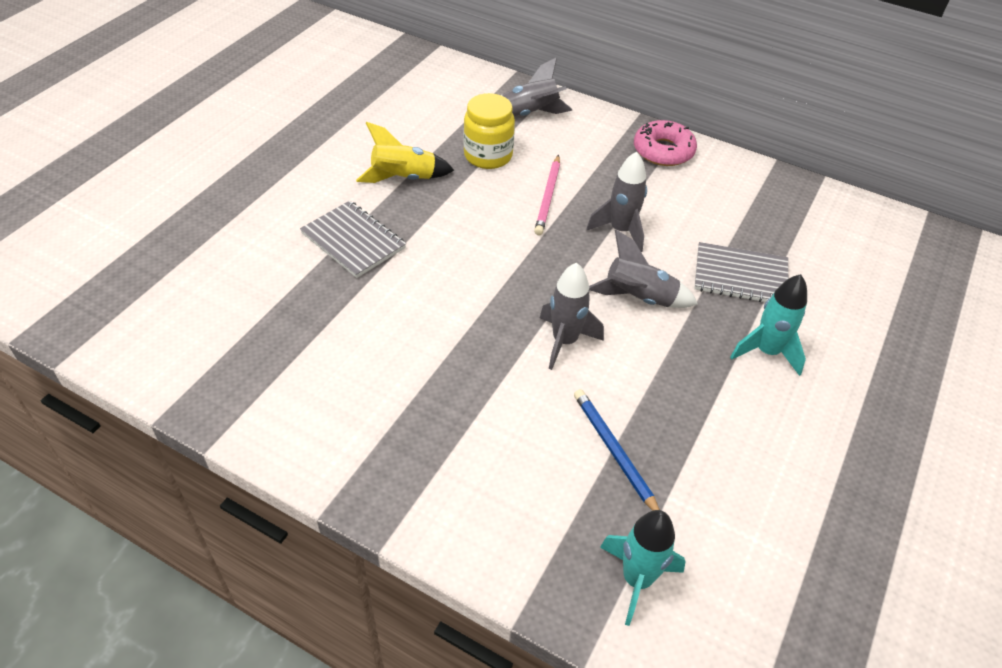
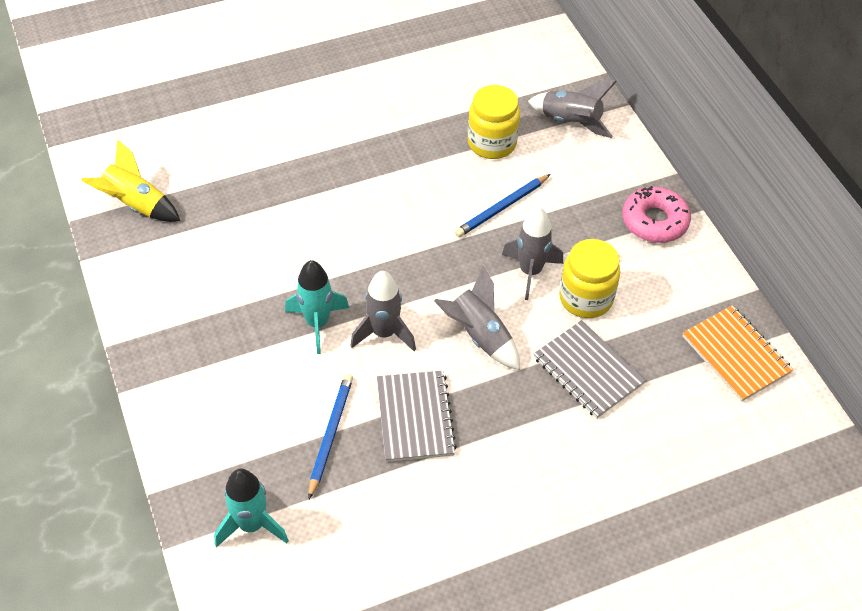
camera: 40 degrees right, 5 degrees up
grey notebook [300,201,406,278] -> grey notebook moved to [377,370,457,462]
yellow rocket [356,122,454,183] -> yellow rocket moved to [81,139,180,222]
pink pencil [534,155,560,235] -> blue pencil [455,174,551,237]
turquoise rocket [730,274,807,376] -> turquoise rocket moved to [285,260,349,354]
none -> yellow jar [559,239,620,318]
none -> orange notebook [683,305,793,402]

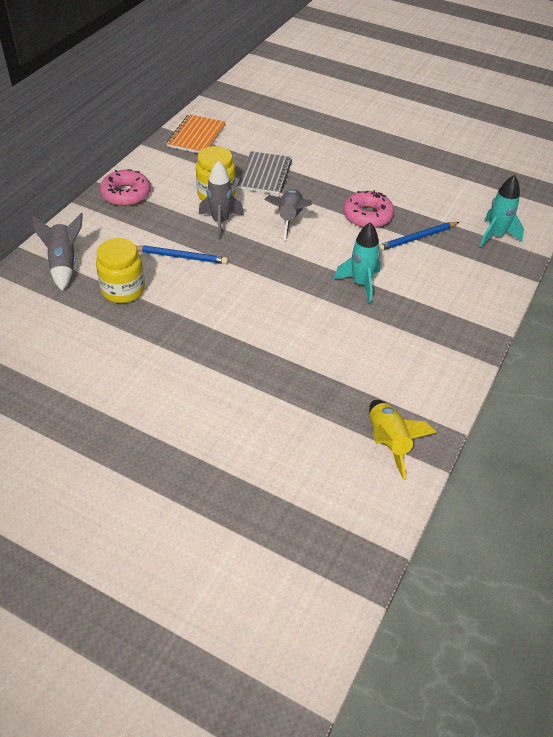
camera: 130 degrees left, 5 degrees down
grey rocket [350,271,416,351] -> none
grey notebook [377,370,457,462] -> pink donut [343,190,394,228]

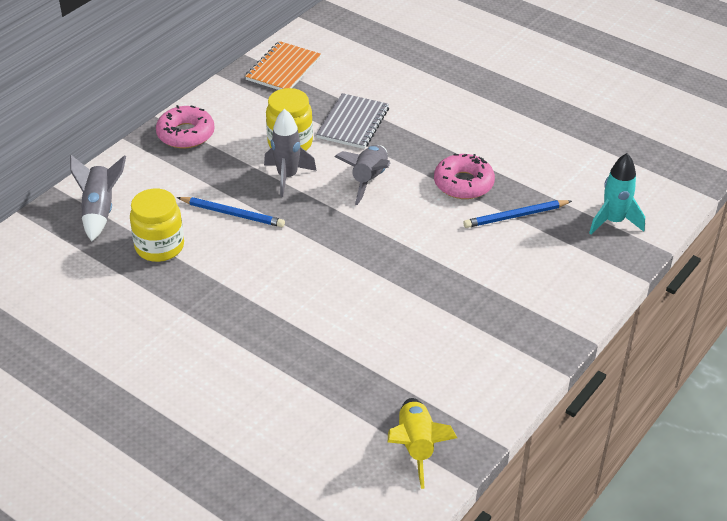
camera: 10 degrees right, 5 degrees down
turquoise rocket [334,223,381,303] -> none

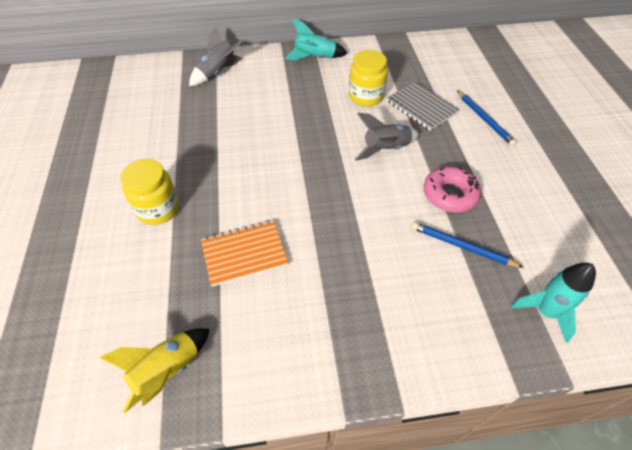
camera: 45 degrees right, 10 degrees up
yellow jar [130,189,184,262] -> yellow jar moved to [120,159,179,225]
pink donut [156,105,215,149] -> turquoise rocket [285,18,348,60]
blue pencil [177,197,285,227] -> blue pencil moved to [457,91,517,147]
orange notebook [245,41,321,90] -> orange notebook moved to [201,220,288,287]
grey rocket [264,109,317,197] -> none
grey notebook [316,93,389,149] -> grey notebook turned 75 degrees clockwise [387,81,459,131]

